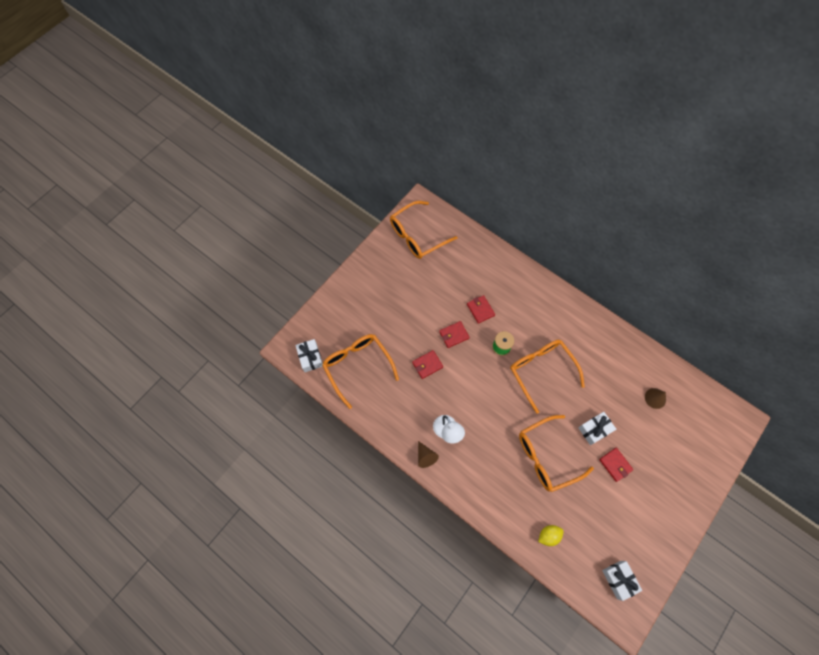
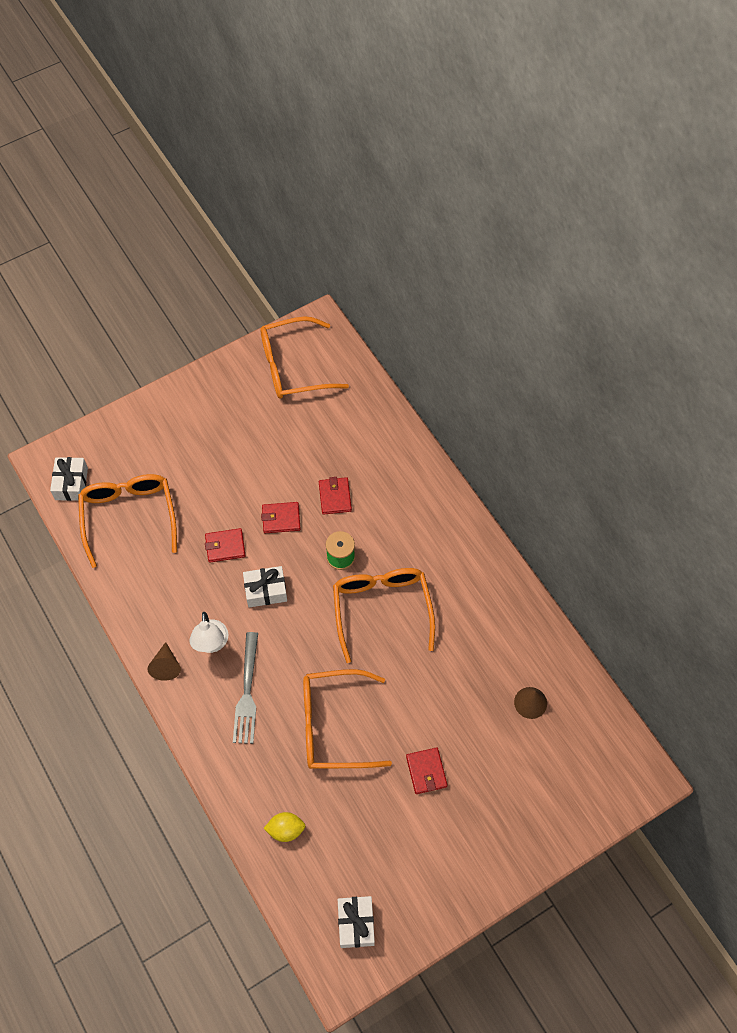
camera: 20 degrees right, 5 degrees down
white gift [578,412,616,445] -> white gift moved to [243,566,287,608]
none -> grey fork [233,632,258,744]

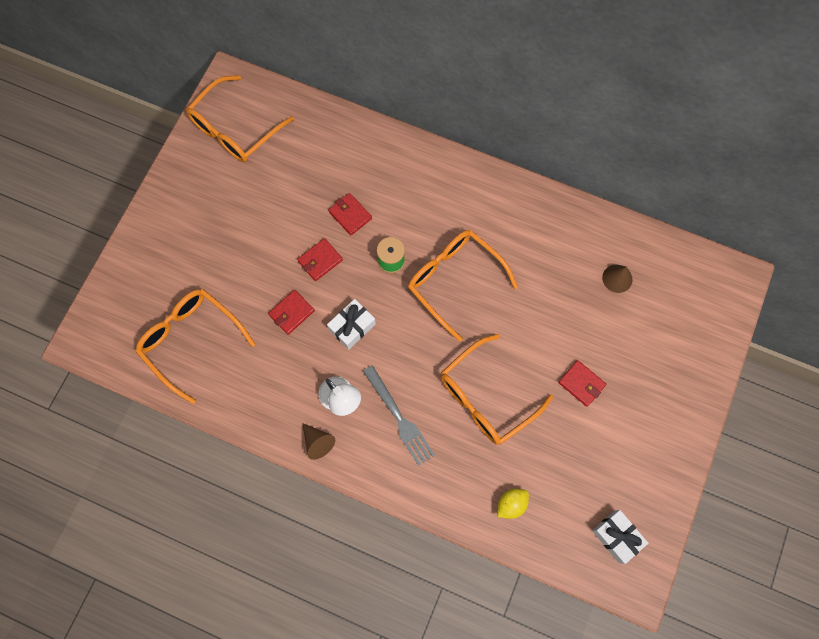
camera: 35 degrees left, 10 degrees up
white gift [50,457,88,501] -> none

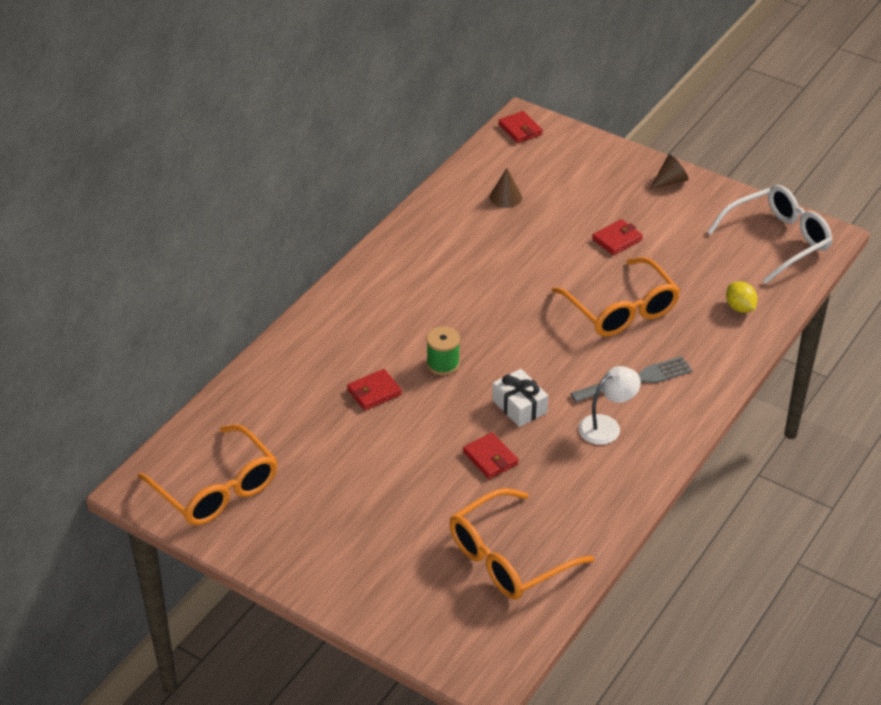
camera: 80 degrees left, 30 degrees down
red wallet [297,238,343,281] -> red wallet moved to [498,111,543,143]
brown cone [302,423,335,460] -> brown cone moved to [649,154,689,190]
orange glasses [408,230,518,342] -> none
white gift [592,510,648,564] -> white glasses [707,185,833,284]

